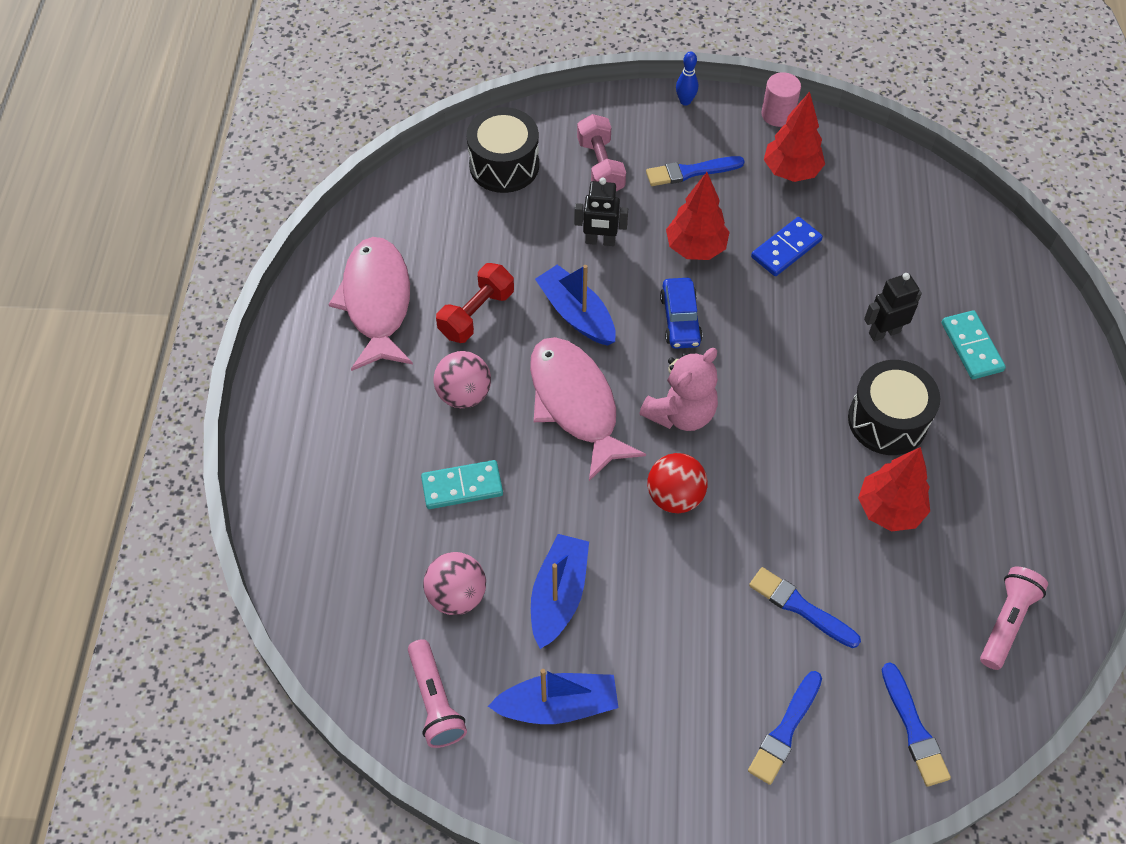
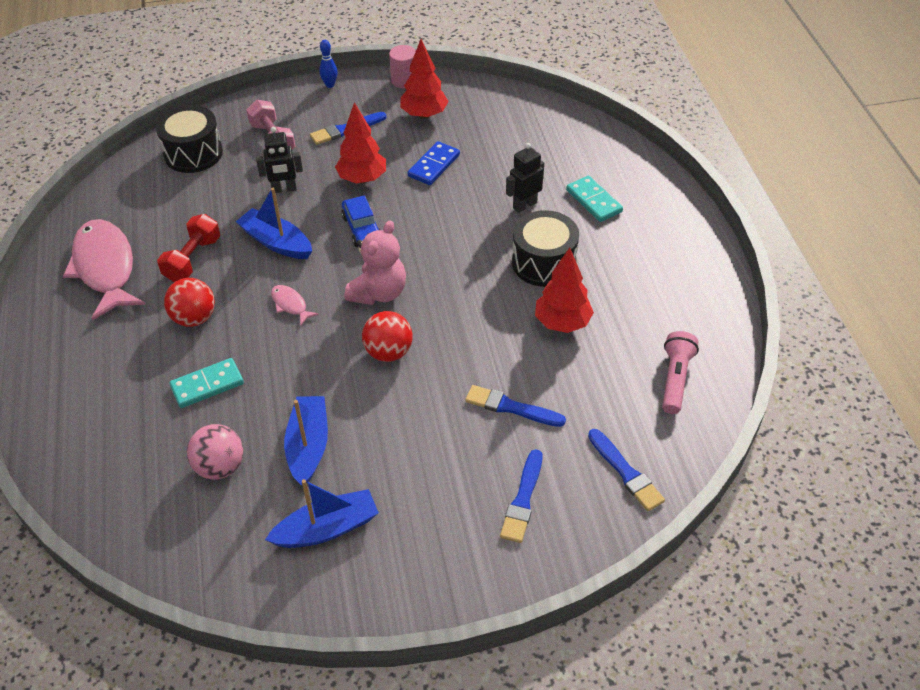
camera: 15 degrees left, 10 degrees down
pink flashlight [408,639,467,748] -> none
pink ball [434,351,491,408] -> red ball [164,278,215,327]
pink fish [530,337,646,481] -> pink fish [271,285,319,326], size x0.43

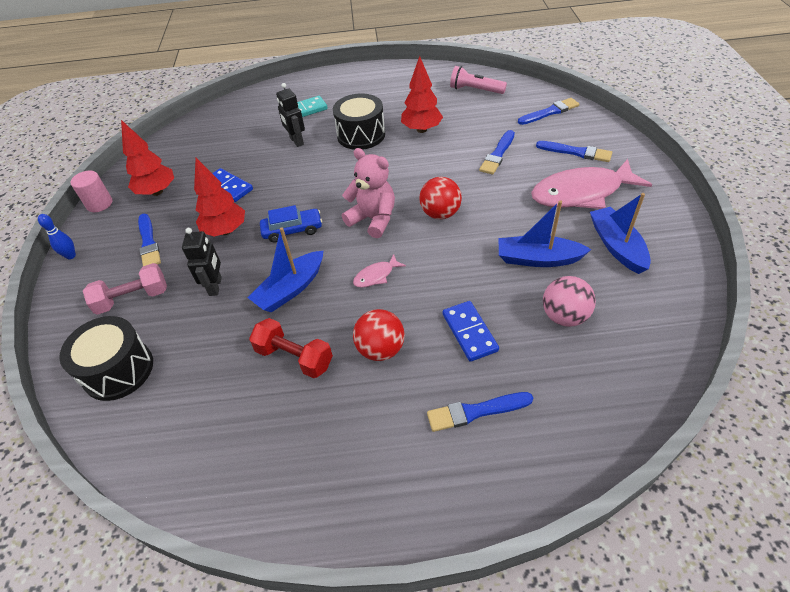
camera: 80 degrees left, 0 degrees up
pink fish [63,219,145,321] -> pink fish moved to [531,159,652,209]
turquoise domino [169,358,244,408] -> blue domino [443,301,499,362]
none -> blue brush [427,392,533,432]

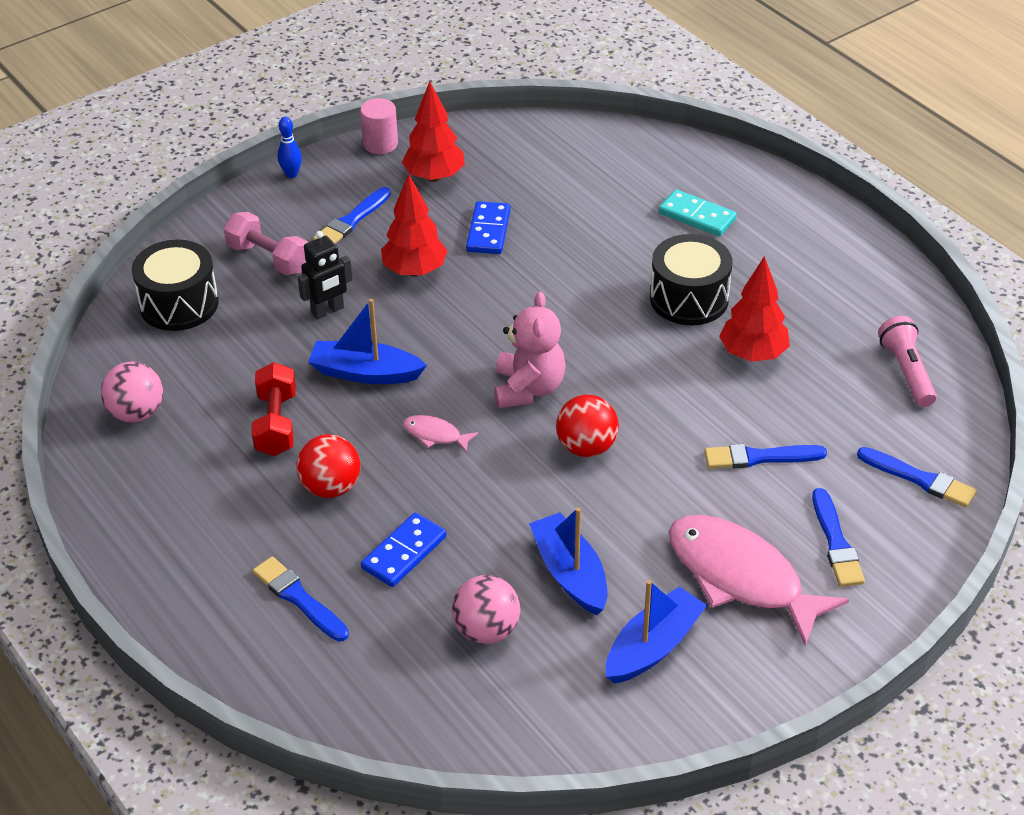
camera: 55 degrees right, 5 degrees down
blue car [260,205,322,242] -> none
black robot [276,83,305,147] -> none
none -> pink ball [101,361,163,423]

